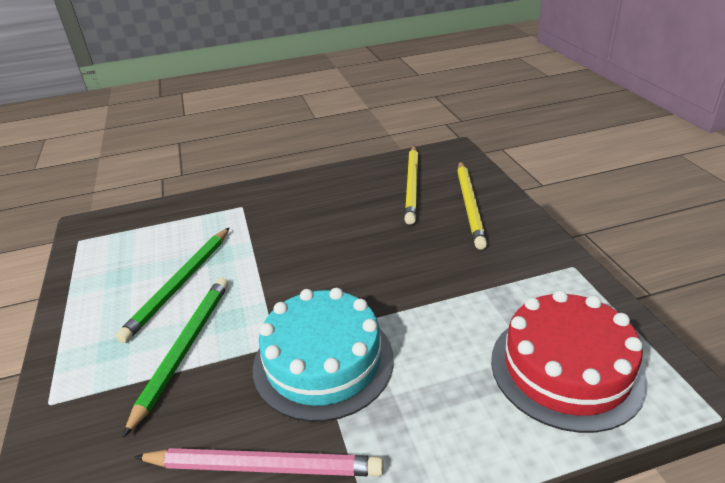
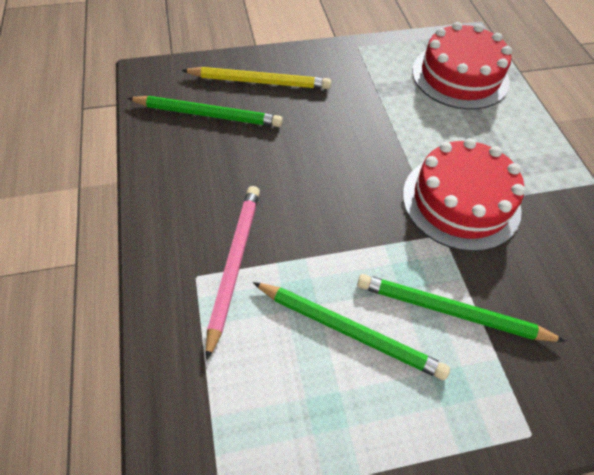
camera: 90 degrees left, 20 degrees up
pink pencil [134,448,384,476] -> pink pencil moved to [206,186,260,361]
turquoise cake [253,288,394,422] -> red cake [403,138,525,251]
yellow pencil [404,146,418,225] -> green pencil [127,96,283,127]

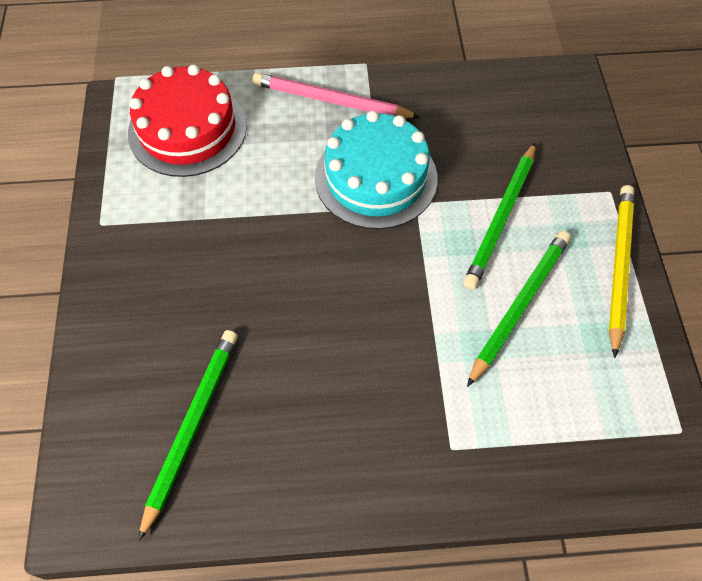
camera: 80 degrees left, 5 degrees up
yellow pencil [181,67,331,89] -> yellow pencil moved to [609,185,634,358]
pink pencil [206,186,260,361] -> pink pencil moved to [252,73,420,118]
red cake [403,138,525,251] -> turquoise cake [315,111,437,229]

